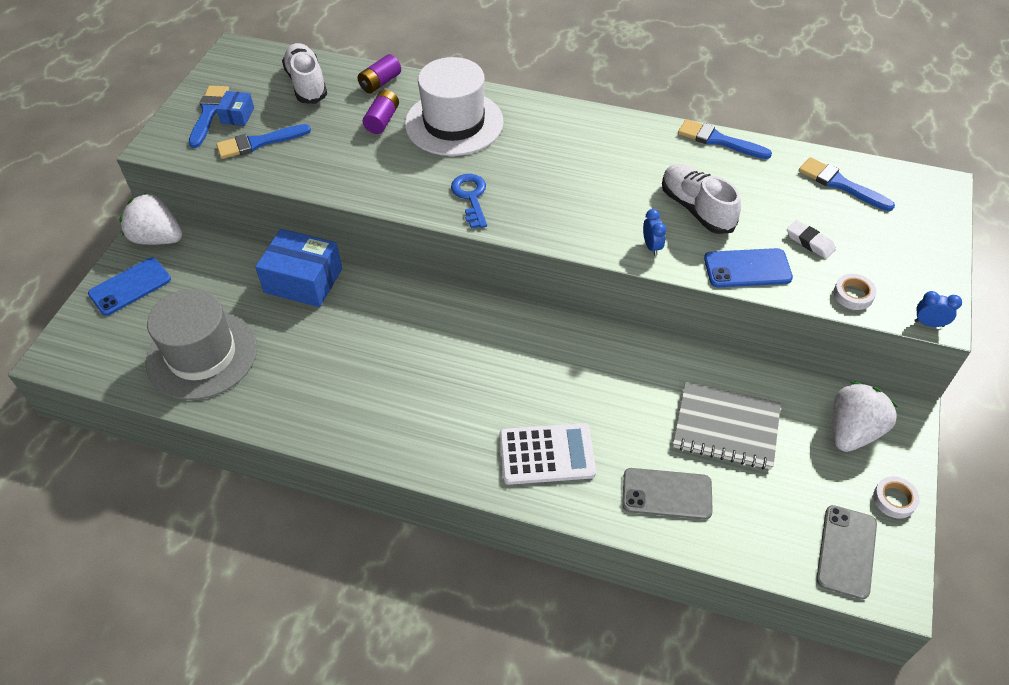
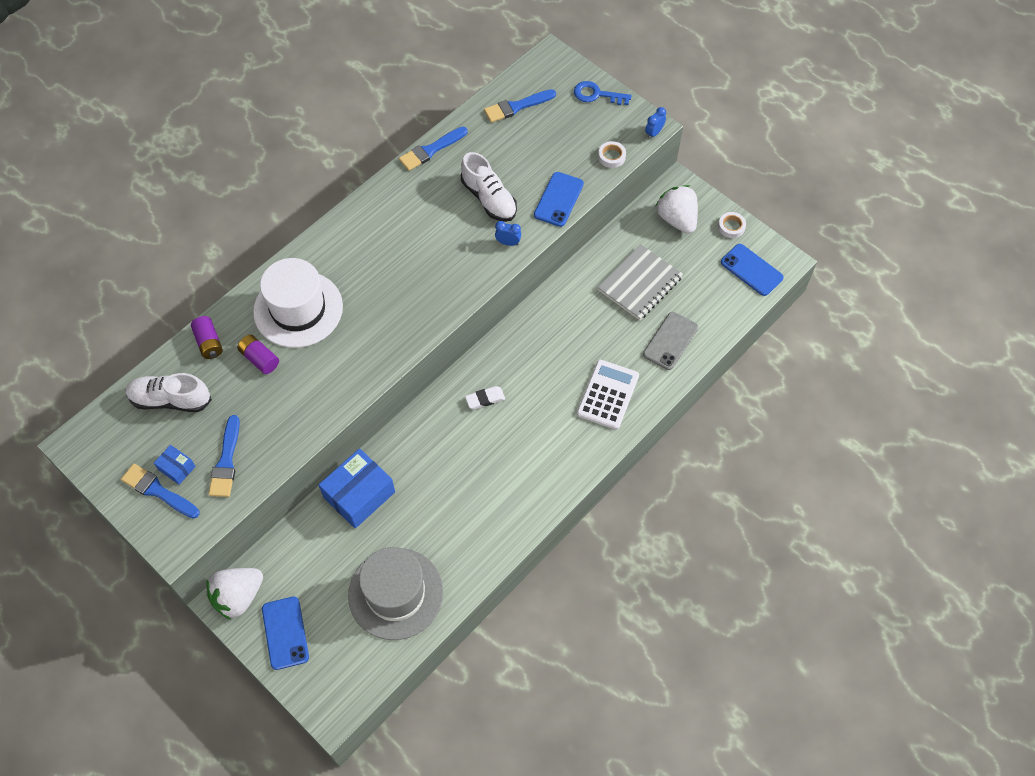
camera: 65 degrees left, 10 degrees up
blue key [451,174,487,229] -> blue key moved to [574,81,631,105]
white shoe [662,164,741,234] -> white shoe turned 120 degrees counterclockwise [461,152,517,222]
white eraser [787,220,836,259] -> white eraser moved to [465,386,505,409]
grey phone [816,505,877,599] -> blue phone [721,244,784,296]

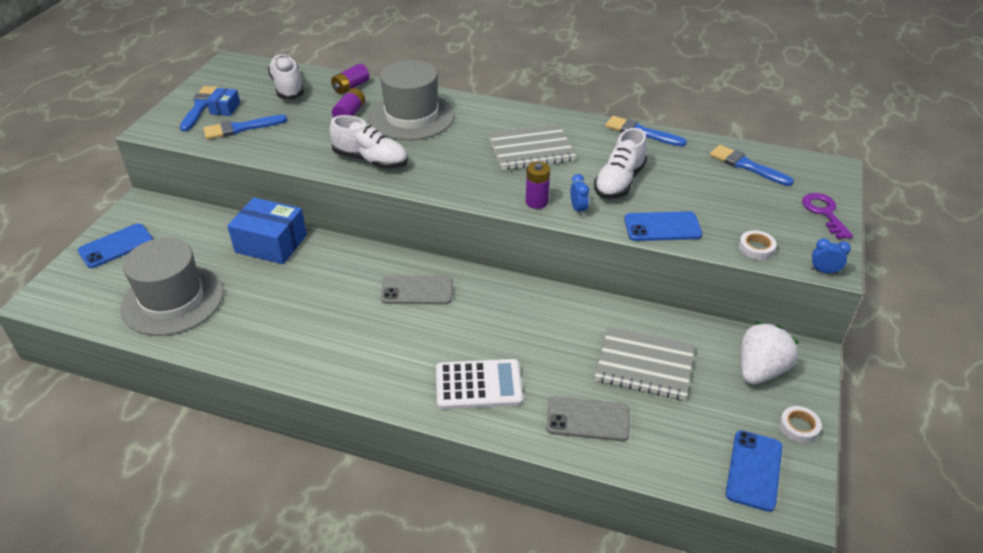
camera: 65 degrees right, 20 degrees down
white strawberry [206,568,263,620] -> none
white hat [253,258,343,348] -> grey hat [369,60,455,140]
white eraser [465,386,505,409] -> grey phone [381,275,453,304]
blue key [574,81,631,105] -> purple key [802,193,853,239]
none -> white shoe [330,115,408,169]
none -> grey notebook [488,124,576,170]
none -> purple battery [526,162,550,209]

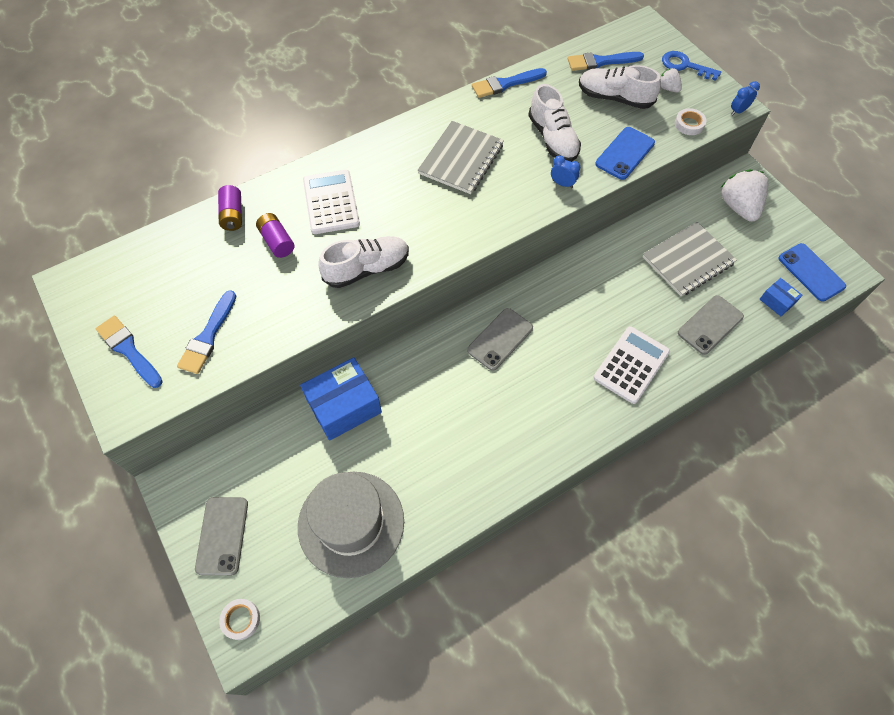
camera: 50 degrees left, 20 degrees up
blue phone [77,223,153,268] -> grey phone [195,497,248,576]
blue box [206,88,240,116] -> blue box moved to [760,278,802,317]
white shoe [268,54,304,100] -> white shoe moved to [579,65,661,109]
grey hat [369,60,455,140] -> white calculator [303,170,360,234]
purple battery [526,162,550,209] -> none
white tape [779,406,822,443] -> white tape moved to [219,599,260,640]
purple key [802,193,853,239] -> blue key [662,51,721,81]
none -> white strawberry [661,68,682,92]

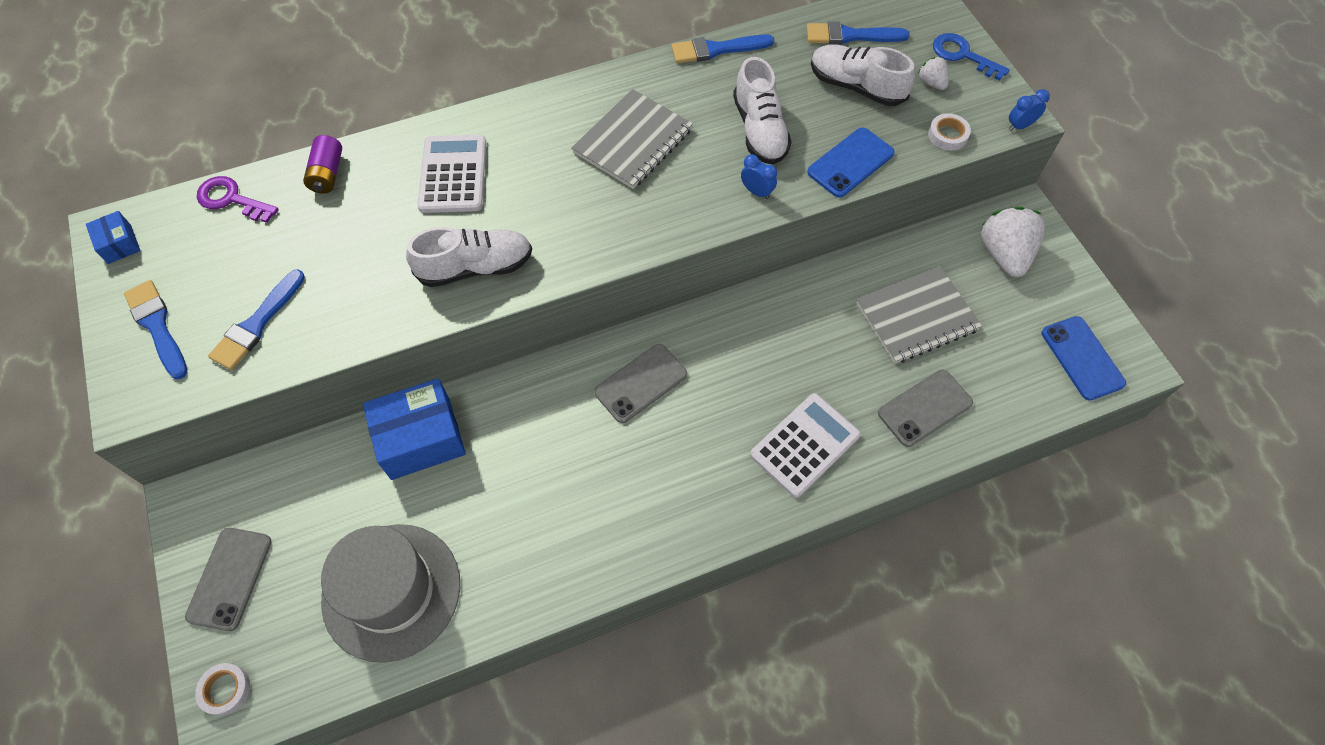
camera: 10 degrees right, 0 degrees up
purple battery [256,213,294,258] -> none
blue box [760,278,802,317] -> blue box moved to [86,211,140,264]
none -> purple key [197,176,279,223]

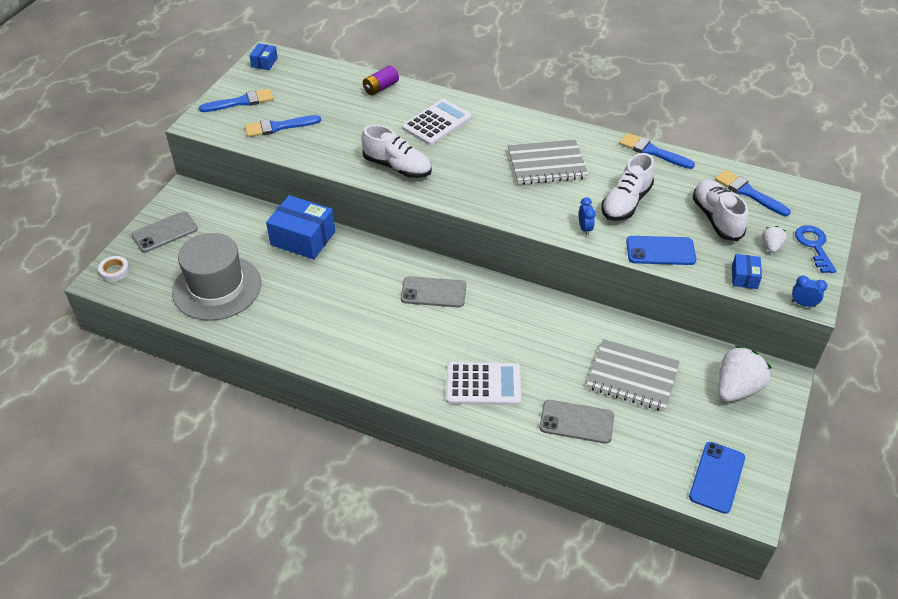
camera: 45 degrees right, 15 degrees down
blue brush [124,280,187,380] -> blue brush turned 60 degrees clockwise [199,89,274,112]
purple key [197,176,279,223] -> none
white tape [928,113,971,151] -> blue box [732,254,762,289]

